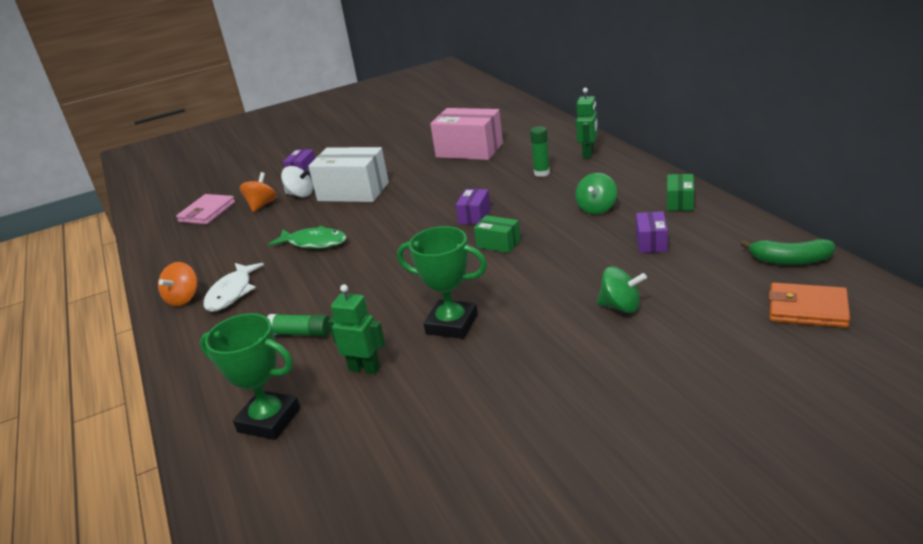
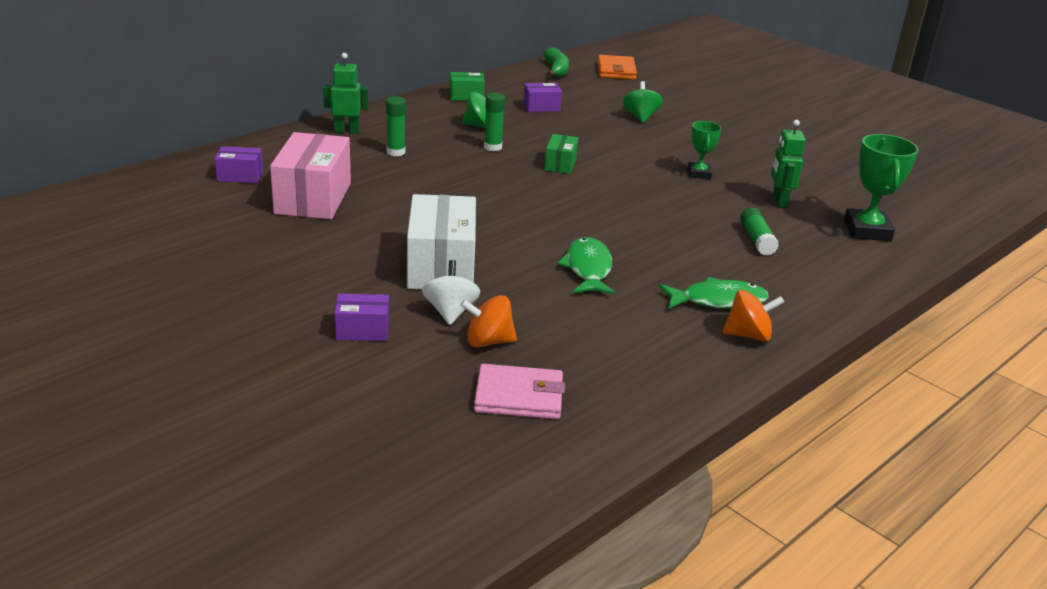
camera: 115 degrees left, 0 degrees up
white fish [203,263,264,312] -> green fish [658,277,769,309]
green trophy [397,226,487,339] -> green trophy [688,121,721,179], size x0.59
purple box [456,189,491,225] -> purple box moved to [215,146,263,183]
none -> green glue stick [484,93,505,151]

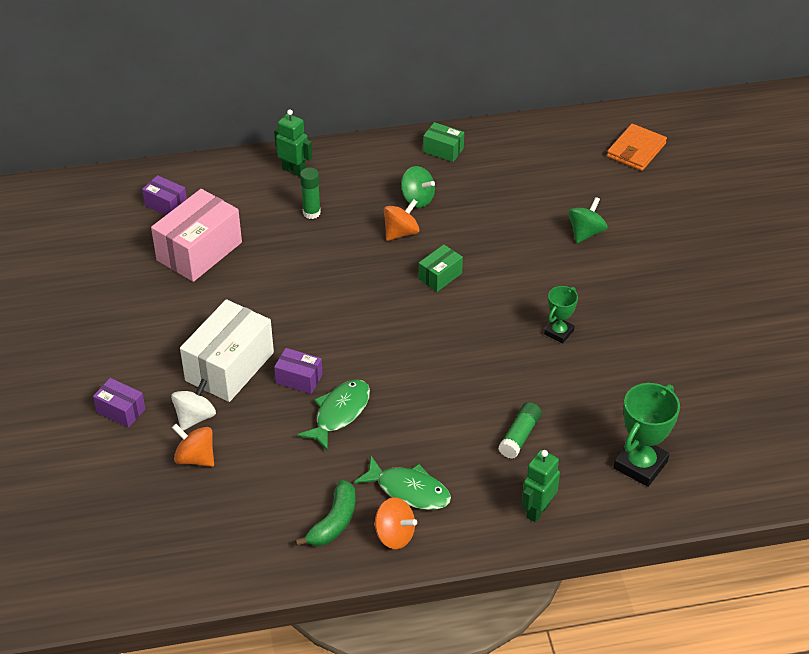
camera: 35 degrees right, 15 degrees up
pink wallet [474,364,565,419] -> none
green glue stick [484,93,505,151] -> orange spinning top [384,199,419,241]
purple box [523,83,562,112] -> purple box moved to [274,348,323,394]
green banana [543,48,569,78] -> green banana moved to [295,480,356,546]
green robot [771,120,806,208] -> green robot moved to [522,450,560,522]

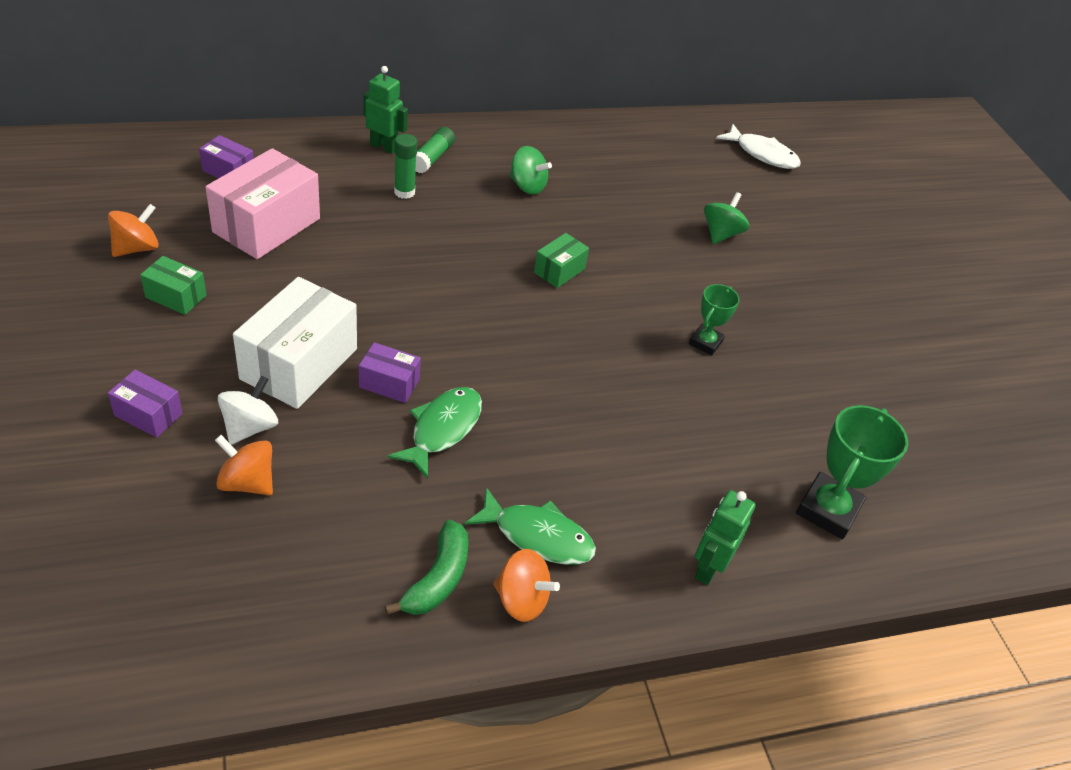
camera: 10 degrees left, 0 degrees up
orange spinning top [384,199,419,241] -> orange spinning top moved to [108,204,158,257]
green box [423,122,464,162] -> green box moved to [140,256,206,315]
green glue stick [498,402,542,459] -> green glue stick moved to [416,127,455,173]
orange wallet [607,124,667,171] -> white fish [716,124,801,169]

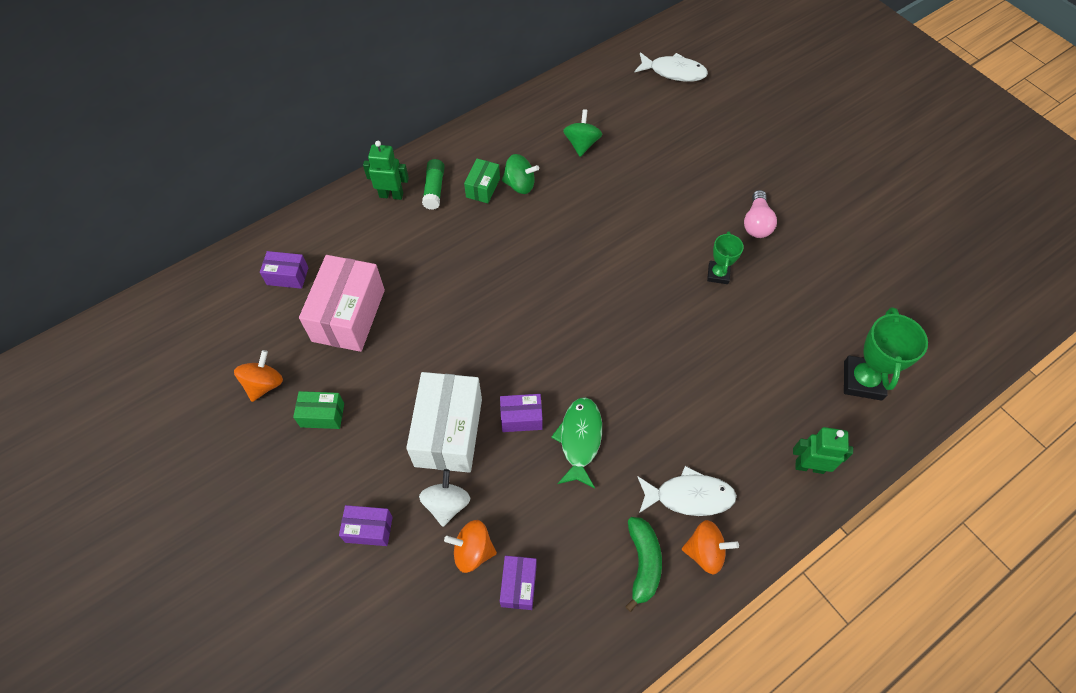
camera: 15 degrees left, 15 degrees up
green glue stick [394,134,417,199] -> none
green fish [464,487,596,565] -> white fish [637,466,737,516]
green box [534,233,589,288] -> green box moved to [464,159,500,203]
green robot [695,490,756,585] -> green robot turned 90 degrees clockwise [793,427,853,474]
green spinning top [704,192,749,244] -> green spinning top moved to [563,109,602,157]
none -> purple box [500,556,537,610]
none -> pink light bulb [744,190,777,238]

